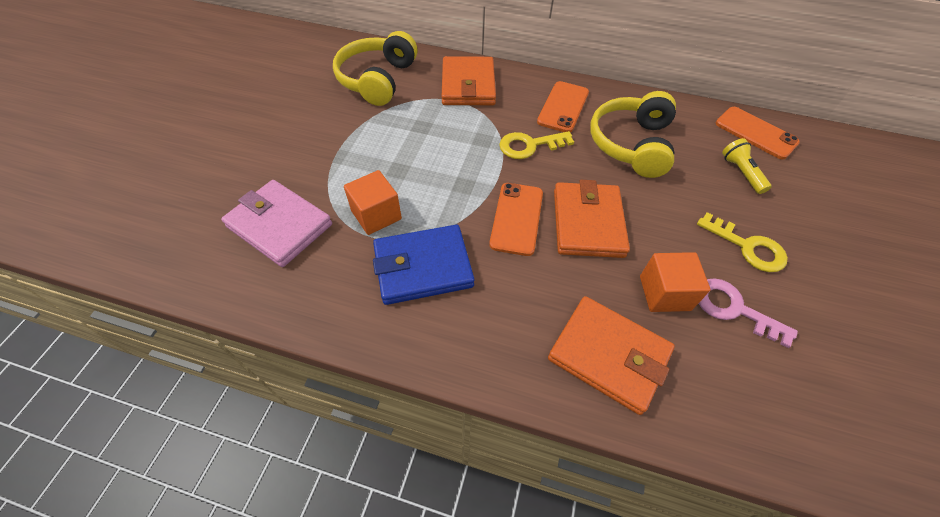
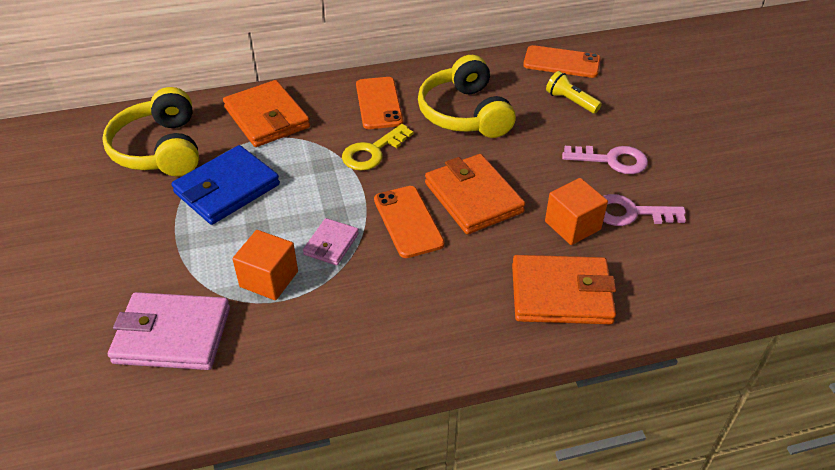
camera: 30 degrees left, 10 degrees down
blue wallet [373,225,474,305] -> blue wallet moved to [171,145,280,225]
yellow key [697,212,788,272] -> pink key [562,146,648,174]
none -> pink wallet [303,218,359,265]

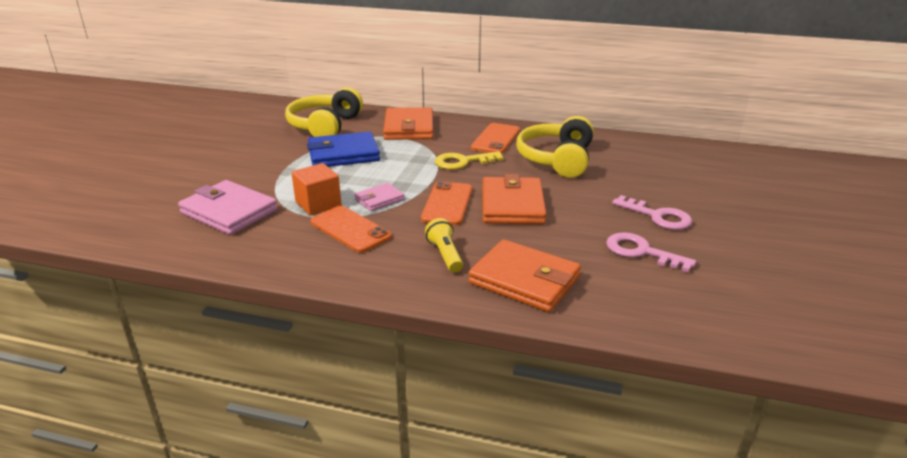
camera: 30 degrees right, 15 degrees down
orange phone [523,45,601,78] -> orange phone moved to [311,206,392,253]
orange cube [545,178,608,245] -> none
yellow flashlight [546,71,602,114] -> yellow flashlight moved to [425,218,463,273]

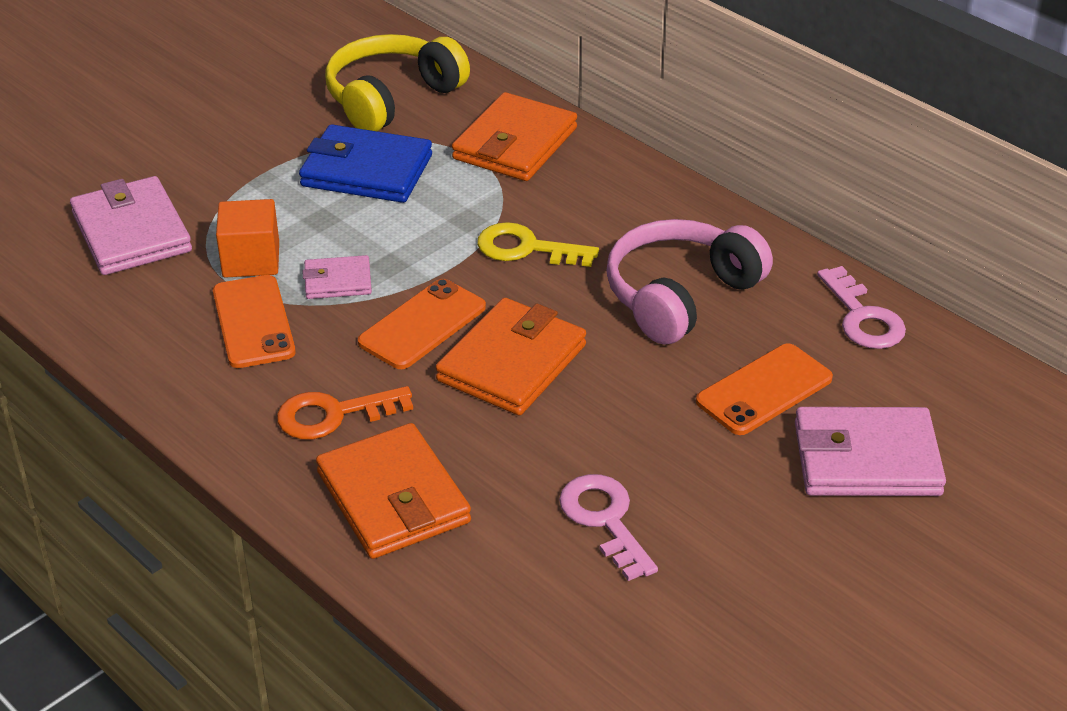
camera: 30 degrees right, 10 degrees up
yellow flashlight [425,218,463,273] -> orange key [277,386,413,439]
orange phone [471,123,520,153] -> orange phone moved to [696,343,833,435]
yellow headphones [516,116,594,178] -> pink headphones [606,219,773,345]
pink key [612,195,692,230] -> pink key moved to [817,266,906,349]
none -> pink wallet [795,407,946,496]

